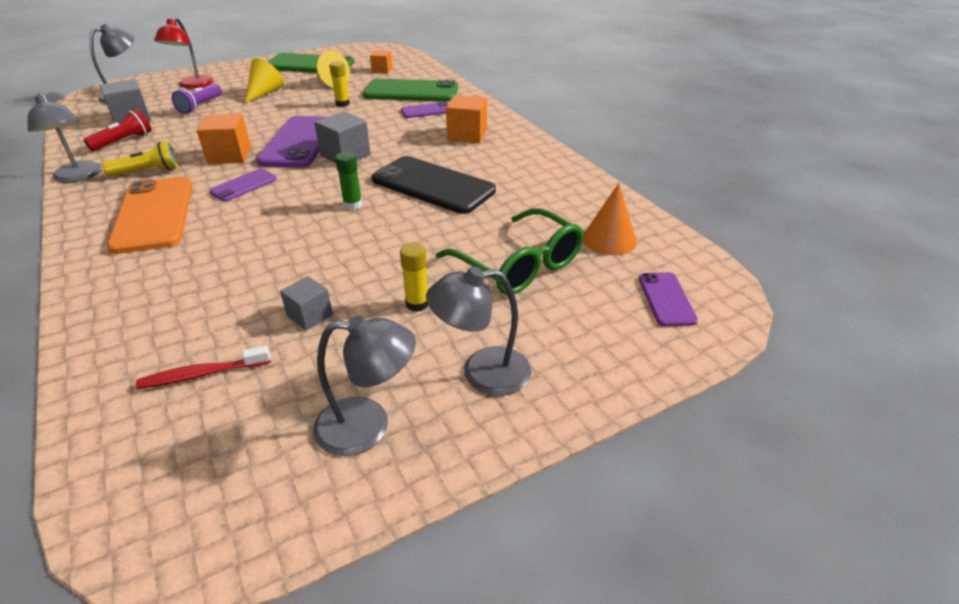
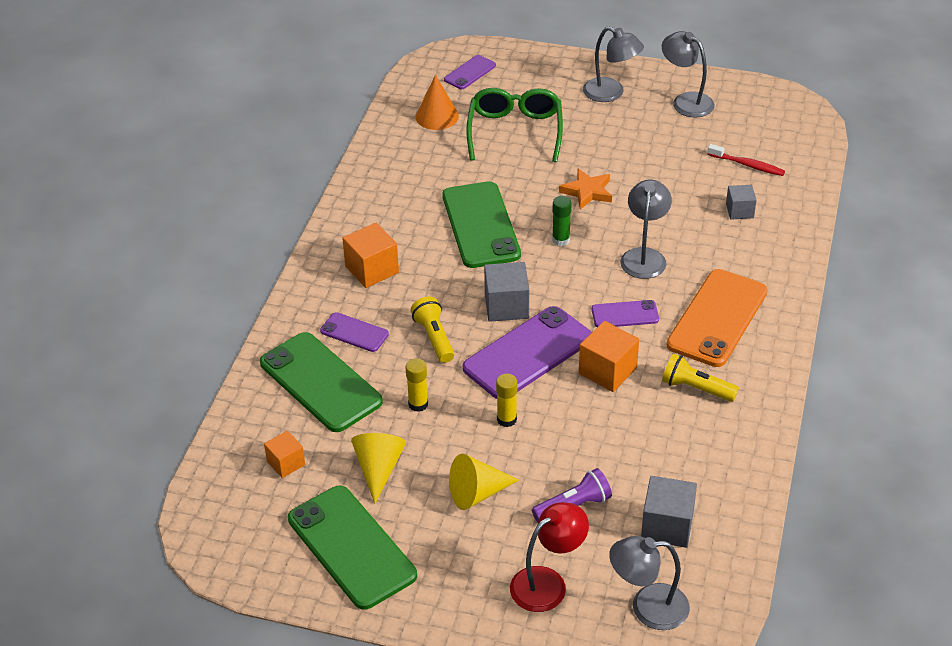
camera: 135 degrees left, 5 degrees up
grey lamp [28,92,102,183] -> grey lamp moved to [620,180,672,279]
red flashlight [84,109,151,151] -> none
grey cube [280,276,333,330] -> grey cube moved to [726,185,757,220]
black phone [372,156,496,214] -> green phone [442,181,521,268]
yellow glue stick [400,243,428,312] -> yellow glue stick moved to [496,374,517,427]
none -> yellow flashlight [411,297,454,363]
none -> orange star [559,169,612,210]

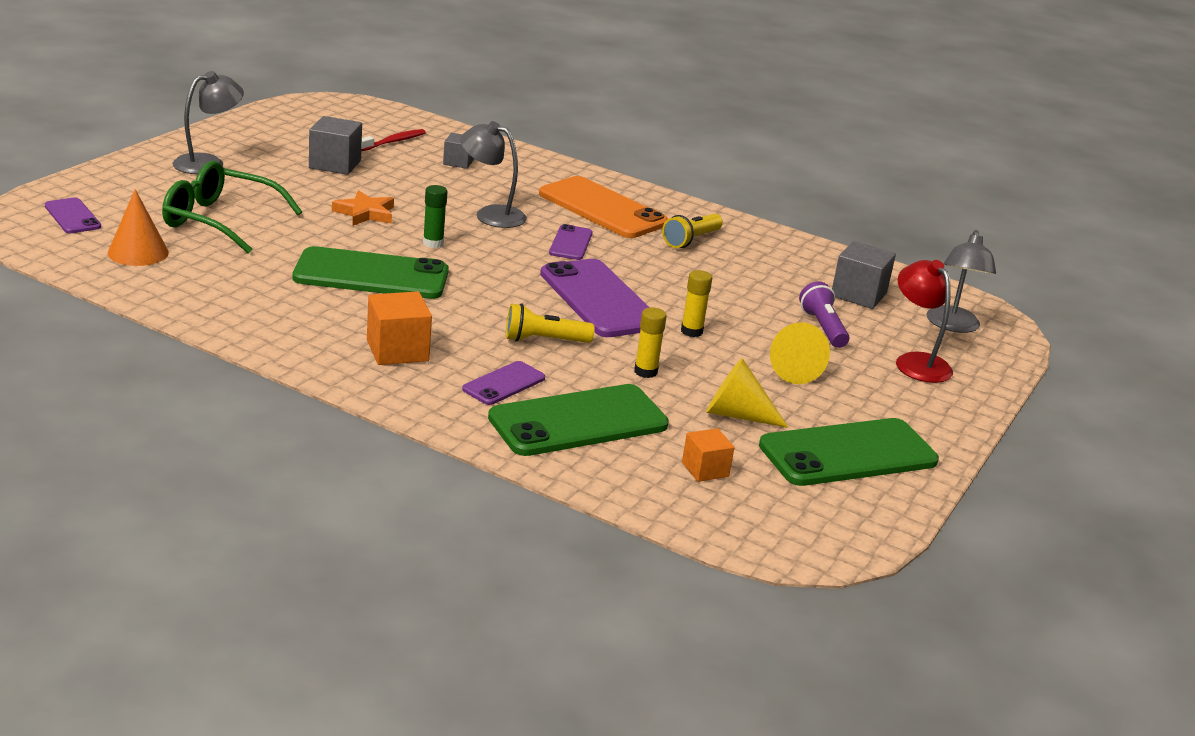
camera: 80 degrees left, 15 degrees down
grey cube [484,262,529,322] -> grey cube moved to [309,116,362,175]
orange cube [579,321,639,392] -> none
grey lamp [662,31,715,117] -> none

